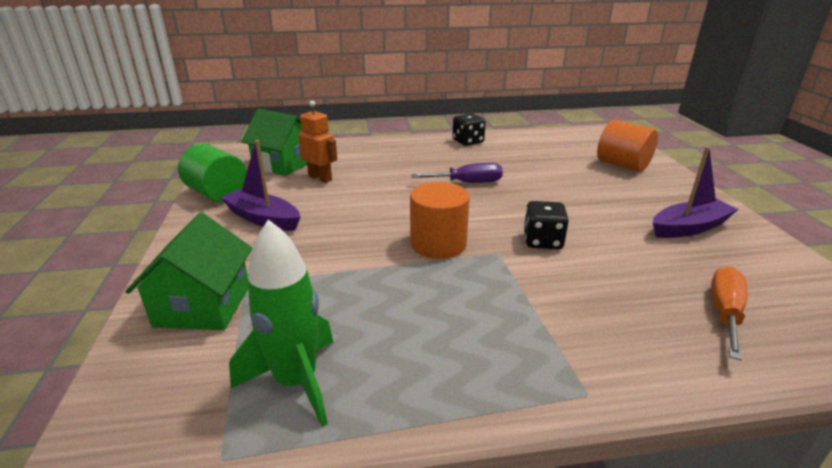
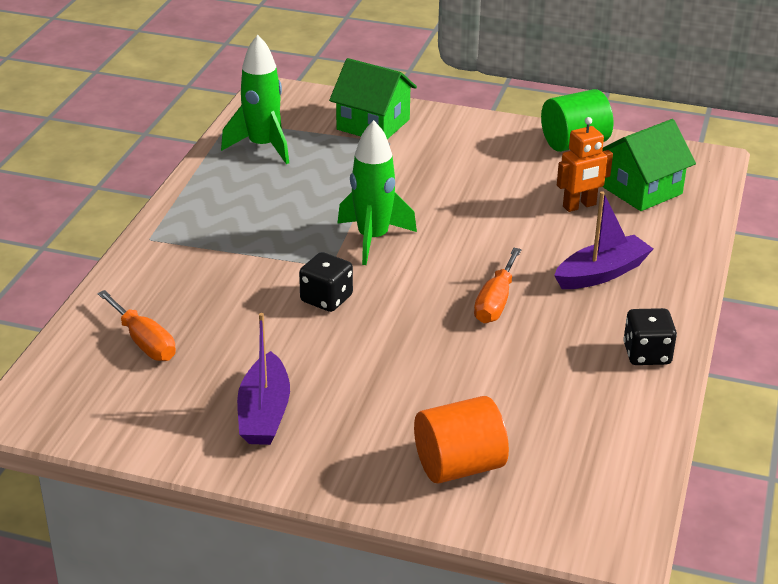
camera: 115 degrees right, 5 degrees up
purple boat [221,140,300,231] -> purple boat moved to [554,191,653,289]
orange cylinder [410,182,470,259] -> green rocket [337,120,417,265]
purple screwdriver [411,163,503,183] -> orange screwdriver [474,248,521,323]

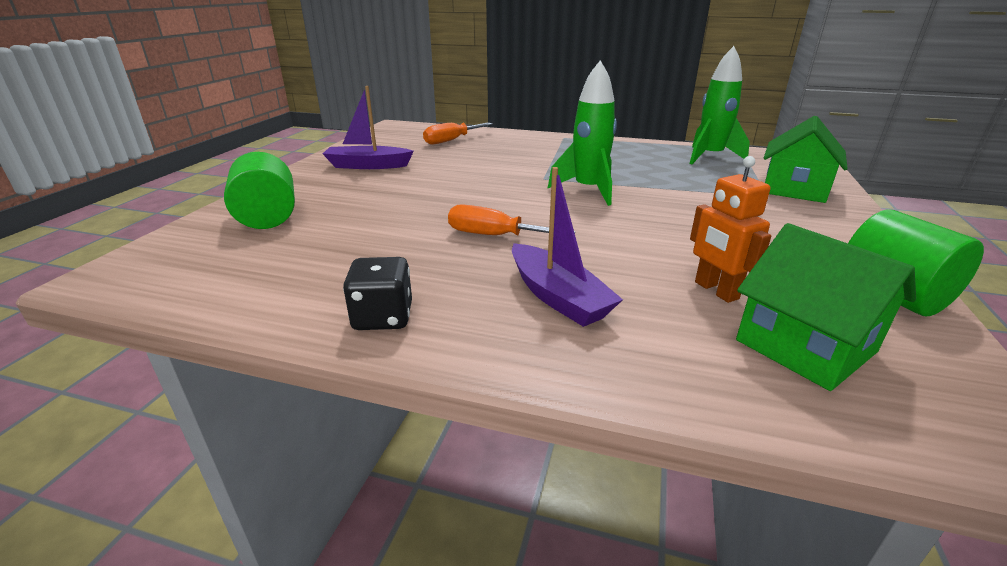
camera: 90 degrees right, 5 degrees down
black dice [299,252,353,312] -> none
orange cylinder [414,396,509,484] -> green cylinder [224,152,295,229]

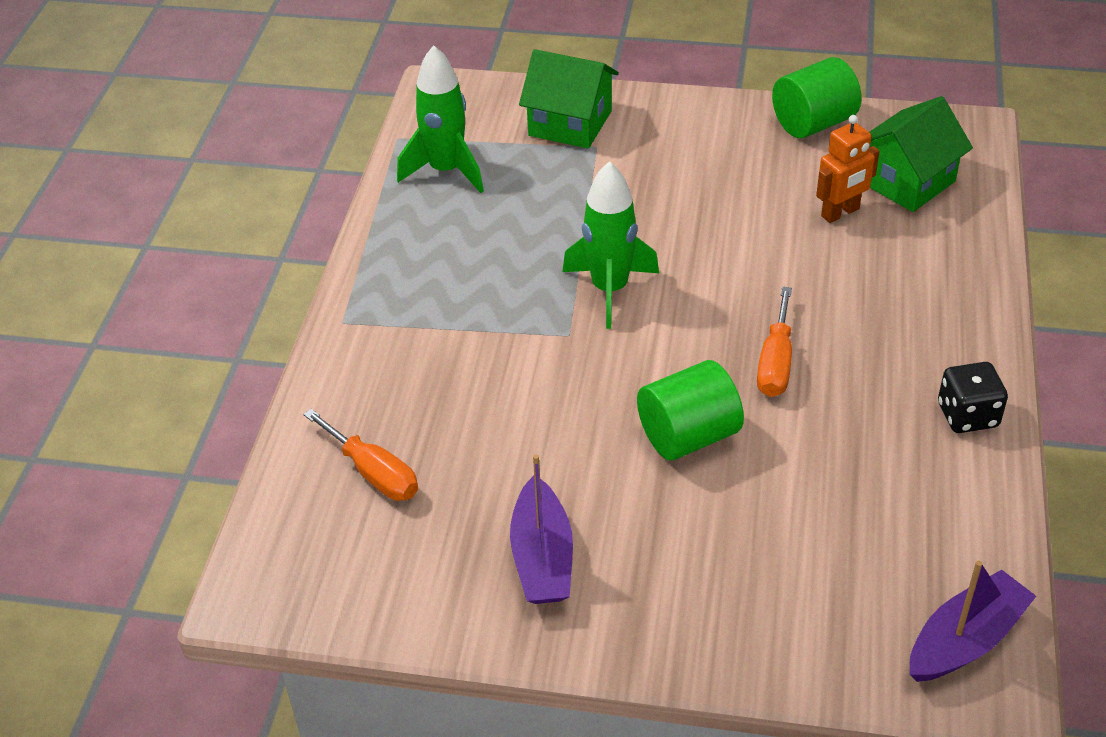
camera: 95 degrees left, 15 degrees up
green cylinder [224,152,295,229] -> green cylinder moved to [637,360,744,461]
purple boat [512,167,623,327] -> purple boat moved to [910,561,1036,682]

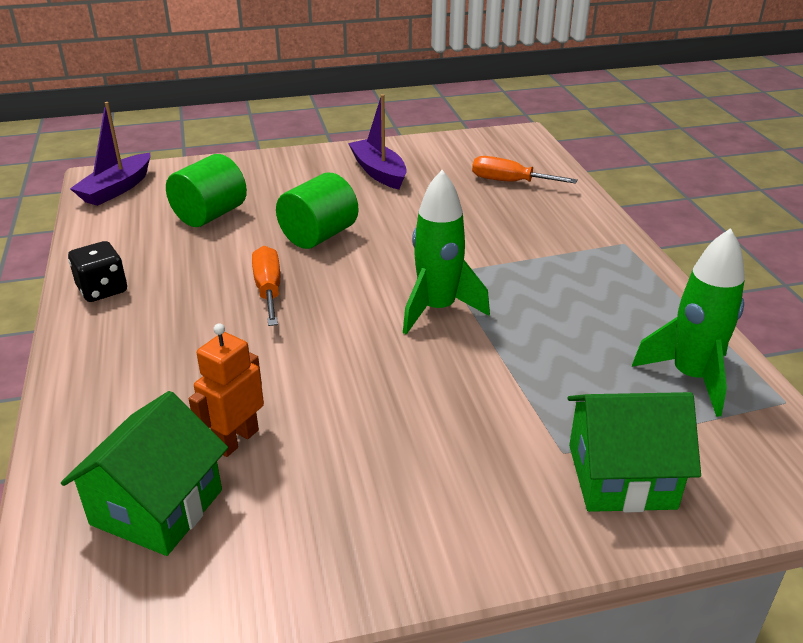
camera: 155 degrees right, 10 degrees down
green cylinder [772,57,861,138] -> green cylinder moved to [166,154,247,227]

